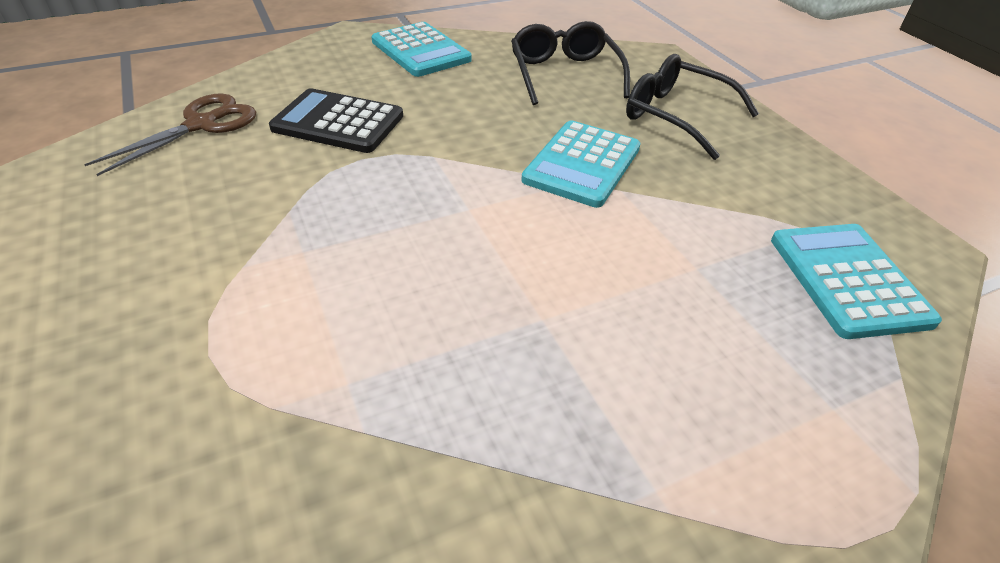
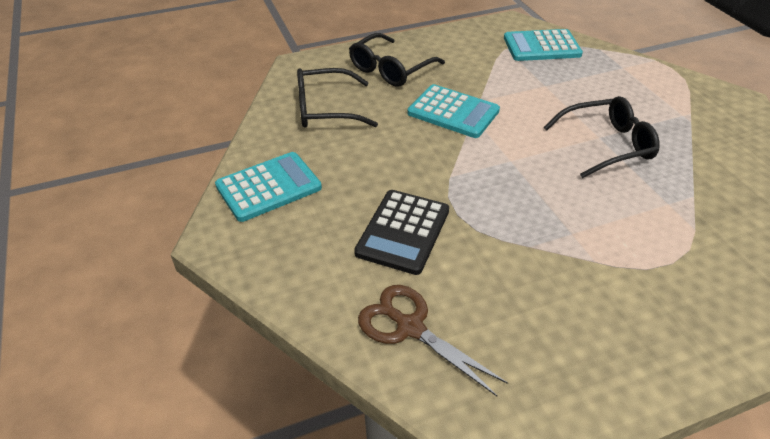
camera: 85 degrees left, 0 degrees up
none -> black glasses [544,96,660,178]

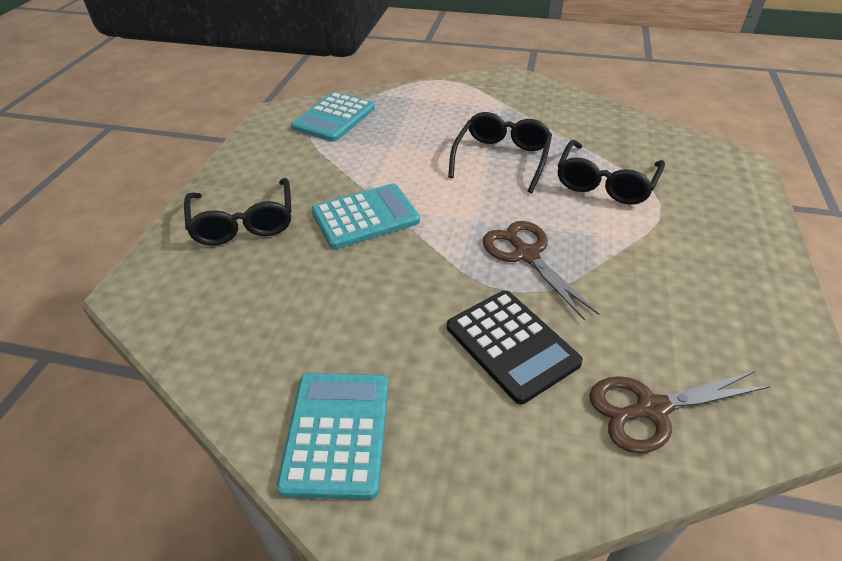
camera: 55 degrees left, 0 degrees up
black glasses [297,68,378,128] -> black glasses moved to [557,140,665,205]
none -> brown scissors [482,221,599,321]

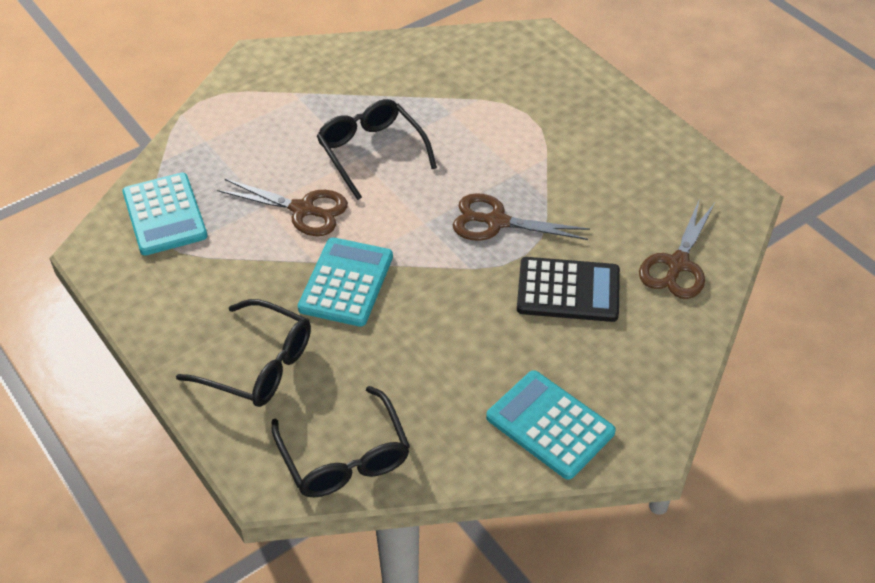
camera: 50 degrees left, 5 degrees up
black glasses [557,140,665,205] -> black glasses moved to [272,386,410,497]
none -> brown scissors [217,179,348,236]

